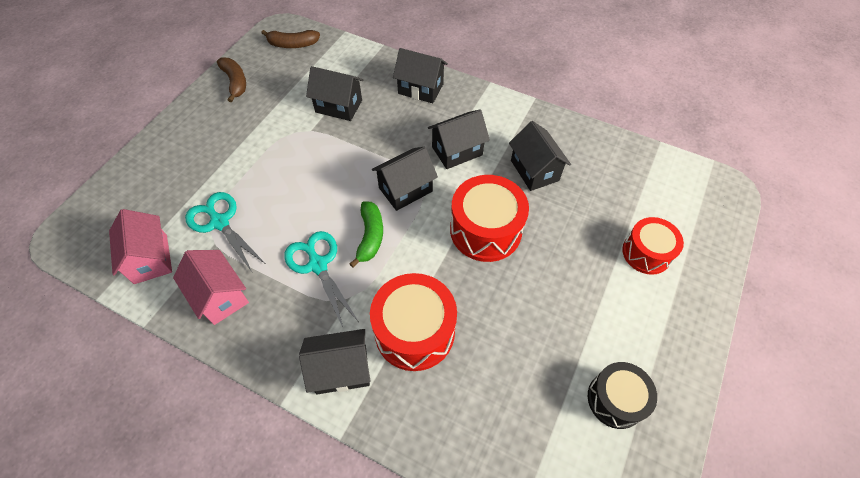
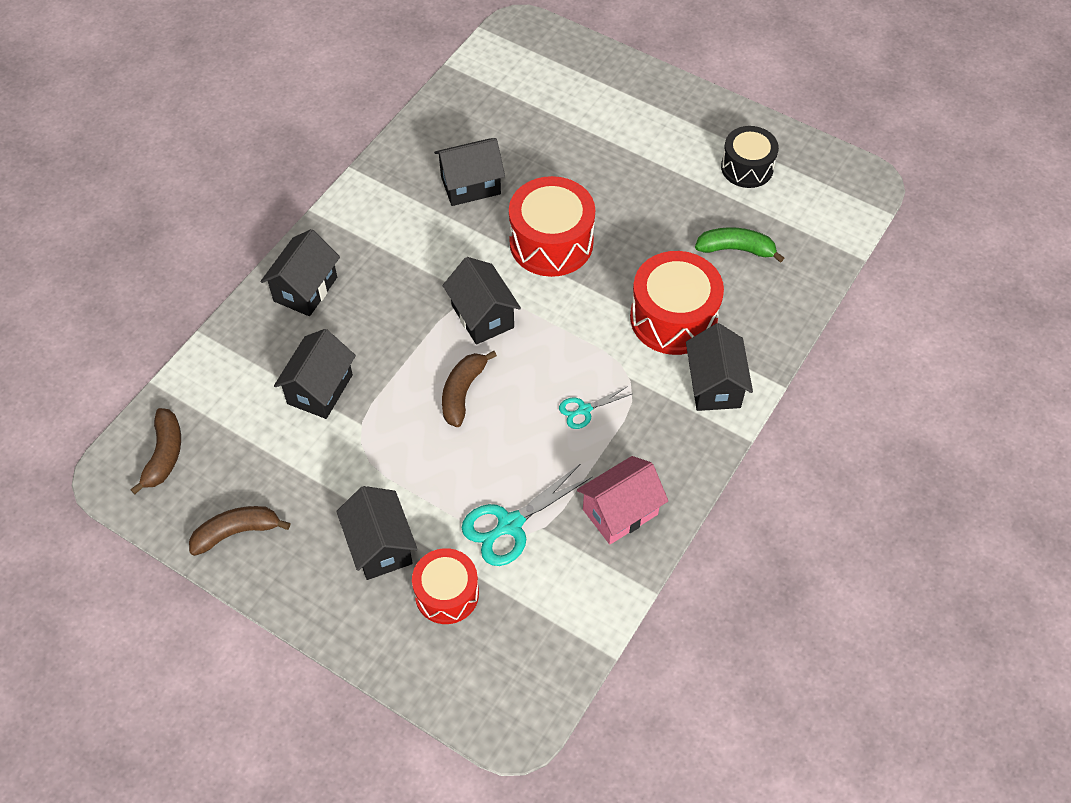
camera: 85 degrees left, 0 degrees up
pink house [109,209,172,284] -> none
turquoise scissors [284,231,358,327] -> turquoise scissors [559,386,632,429], size x0.56
green banana [349,201,383,268] -> green banana moved to [695,227,784,263]
black house [428,109,490,169] -> black house moved to [336,486,417,580]
red drum [622,217,684,275] -> red drum moved to [412,548,479,624]
none -> brown banana [442,351,497,427]

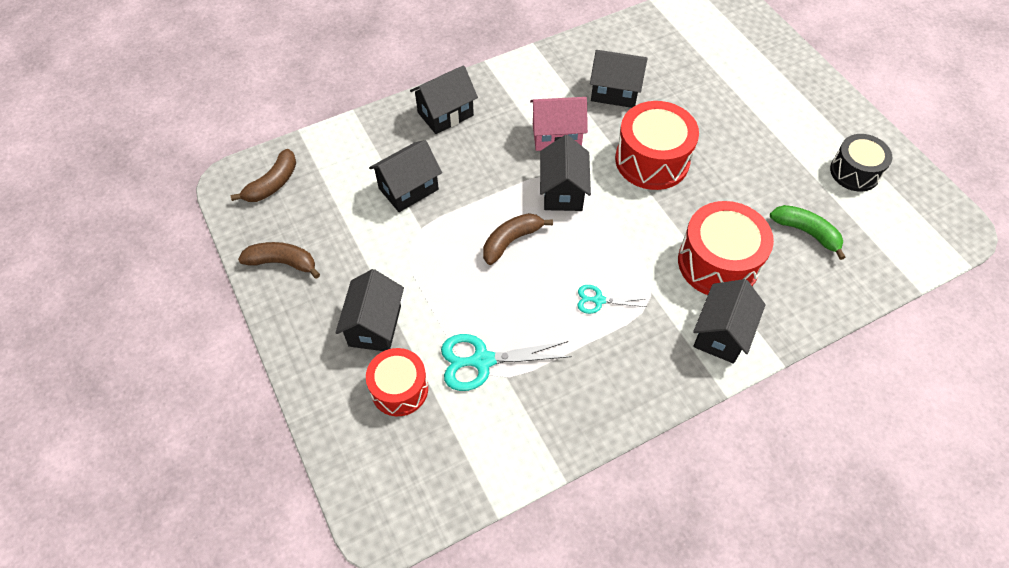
camera: 30 degrees right, 0 degrees up
pink house [577,456,668,544] -> pink house moved to [530,97,588,151]

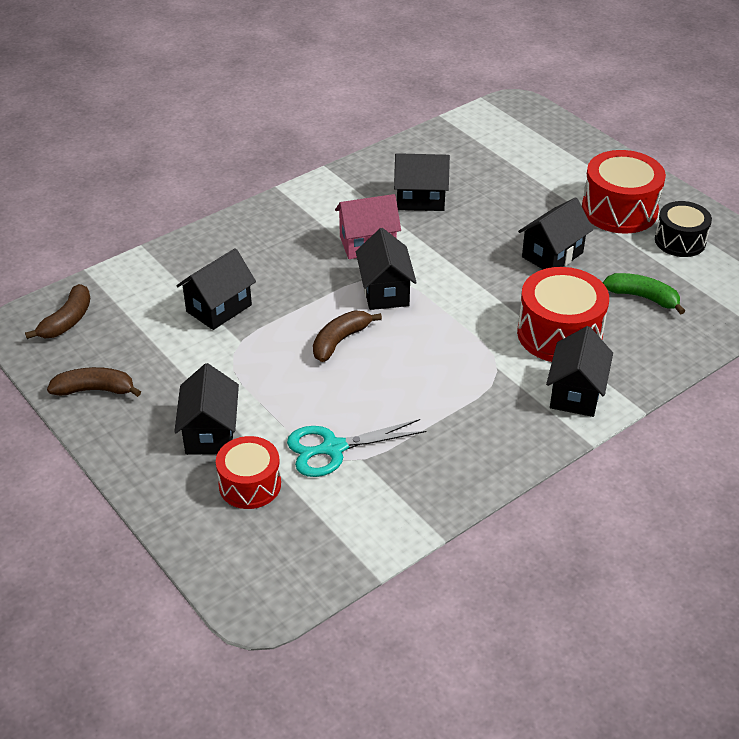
camera: 10 degrees left, 15 degrees down
black house [410,65,478,134] -> black house moved to [518,197,593,269]
turquoise scissors [577,285,646,314] -> none
red drum [615,101,699,190] -> red drum moved to [582,150,666,234]

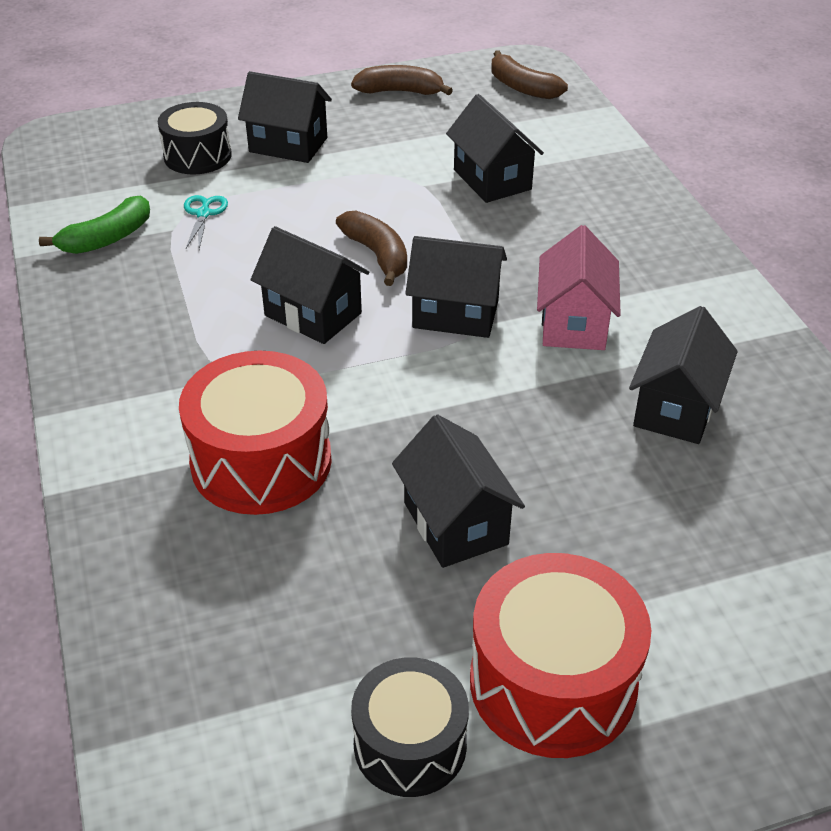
camera: 110 degrees right, 0 degrees up
brown banana [47,367,141,397] -> brown banana turned 105 degrees counterclockwise [351,65,453,95]
red drum [216,436,281,509] -> black drum [158,102,232,175]
turquoise scissors [287,419,427,477] -> turquoise scissors [184,195,228,249], size x0.56
black house [546,326,613,417] -> black house moved to [251,226,369,344]
green banana [603,273,685,315] -> green banana moved to [39,196,150,254]

